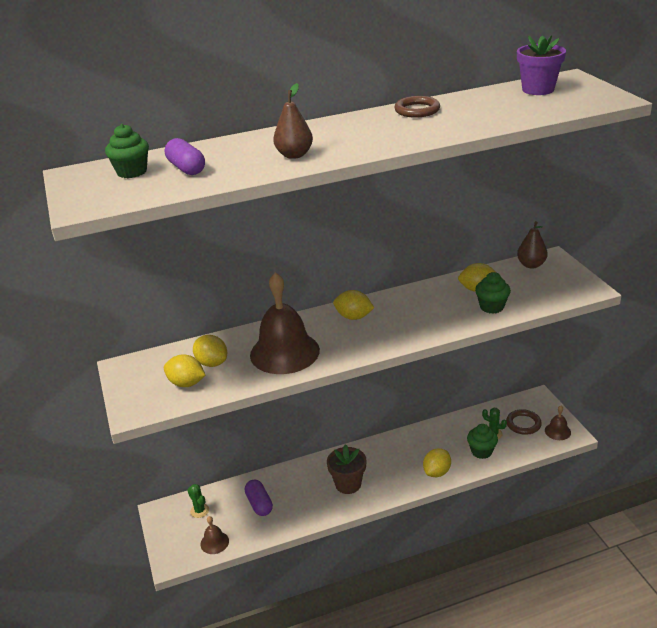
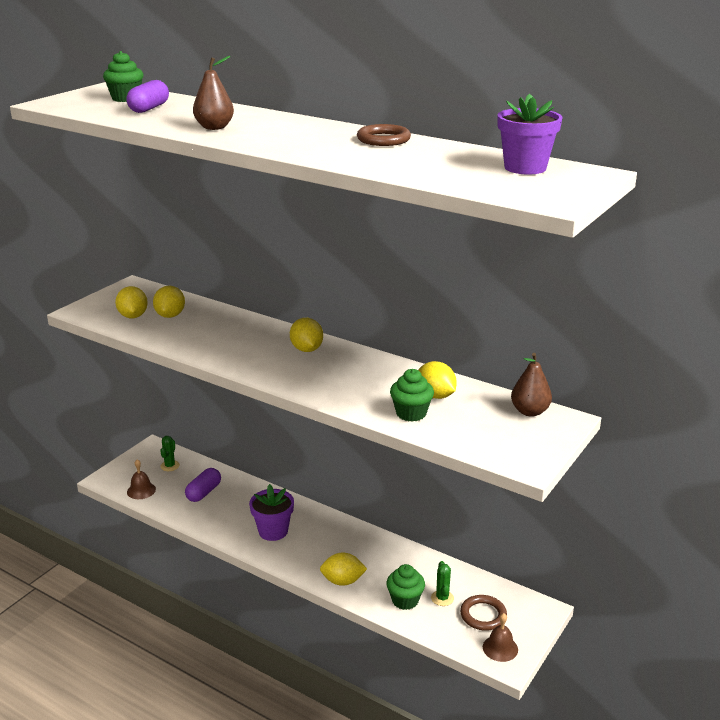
camera: 50 degrees right, 5 degrees down
brown bell [250,272,320,374] -> none
brown flower pot [327,444,367,494] -> purple flower pot [249,484,294,541]

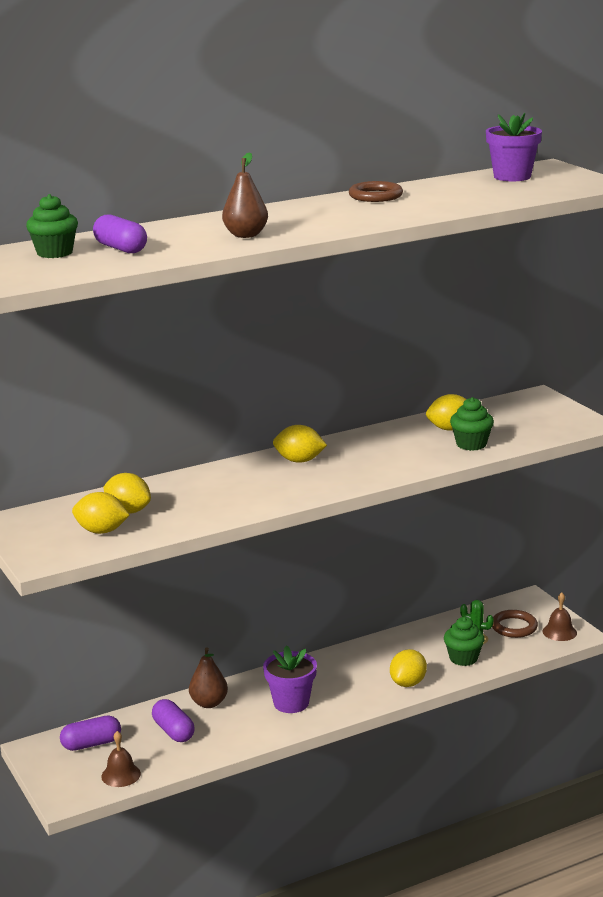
camera: 60 degrees left, 5 degrees down
green cactus [160,436,180,471] -> purple capsule [60,716,121,751]
brown pear [511,353,552,417] -> brown pear moved to [189,647,228,708]

